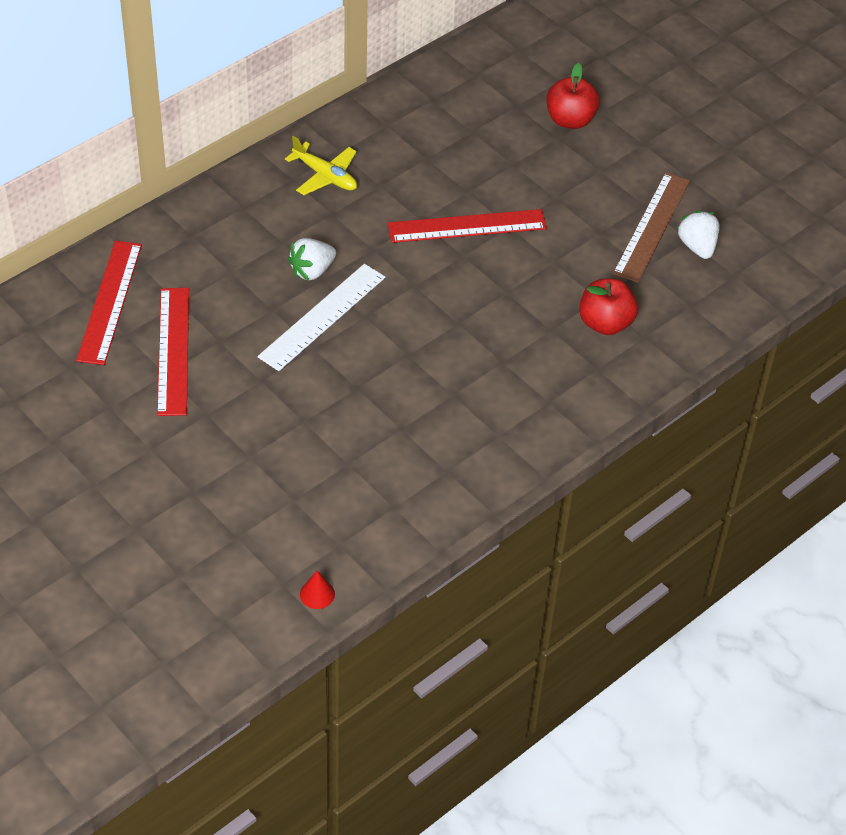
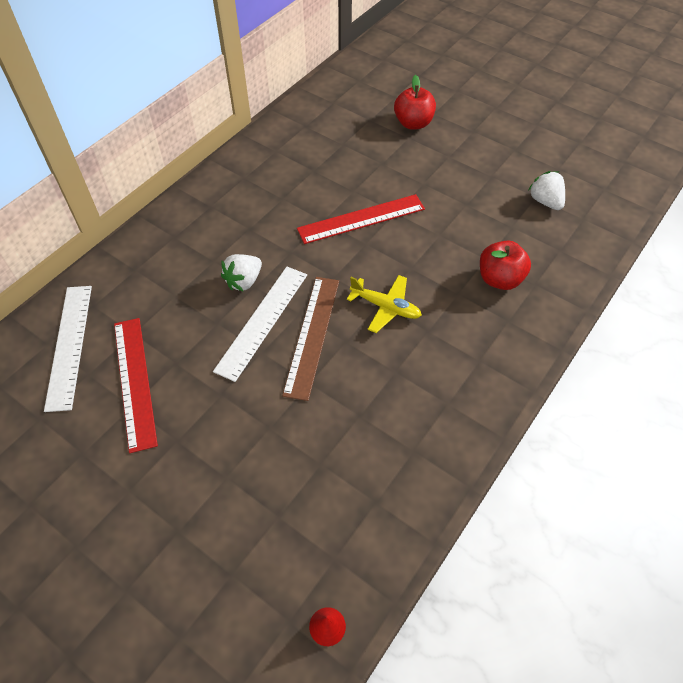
camera: 10 degrees left, 5 degrees up
red ruler [76,241,142,365] -> white ruler [44,286,92,412]
yellow plane [285,136,357,195] -> yellow plane moved to [347,275,422,333]
brown ruler [613,172,690,283] -> brown ruler moved to [282,277,339,401]

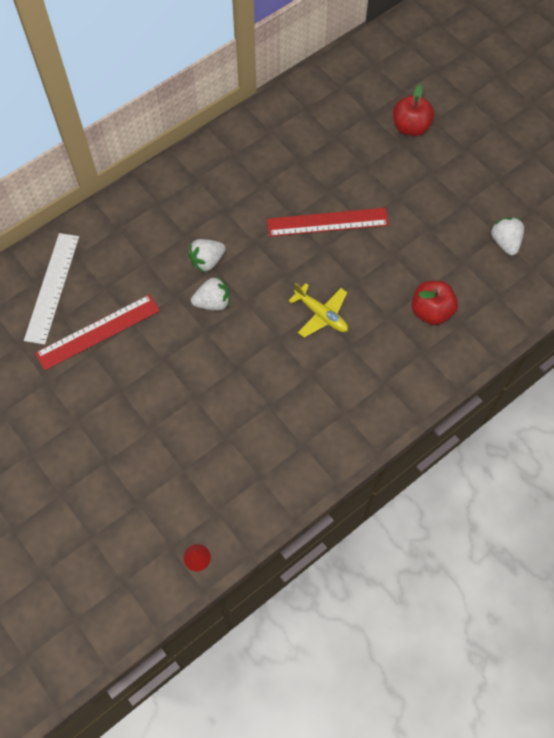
camera: 15 degrees right, 10 degrees up
red ruler [114,318,158,453] -> red ruler turned 60 degrees clockwise [35,294,160,370]
white ruler [213,267,307,382] -> white strawberry [191,277,230,311]
brown ruler [282,277,339,401] -> none

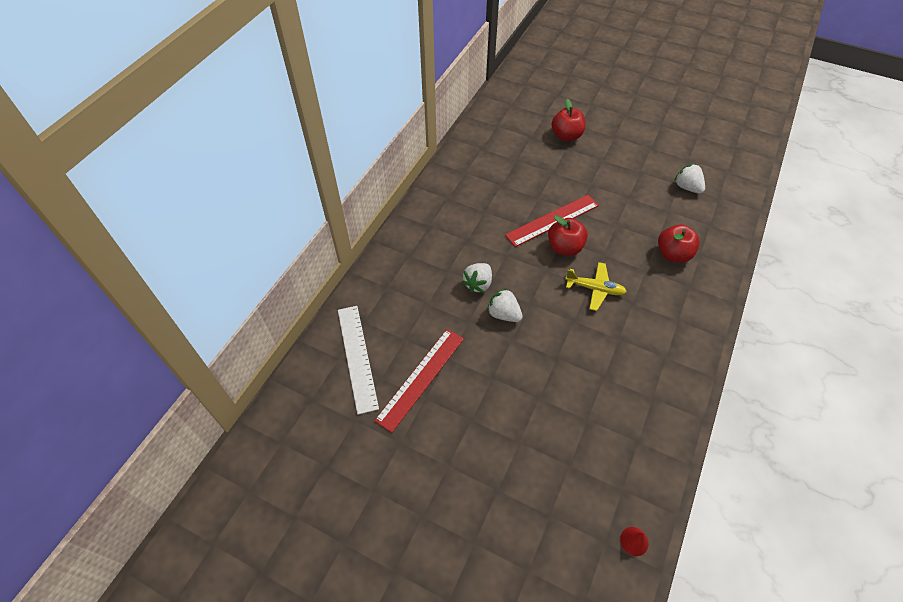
camera: 25 degrees left, 10 degrees down
white strawberry [191,277,230,311] -> white strawberry turned 105 degrees counterclockwise [487,288,523,322]
none -> red apple [548,215,588,256]

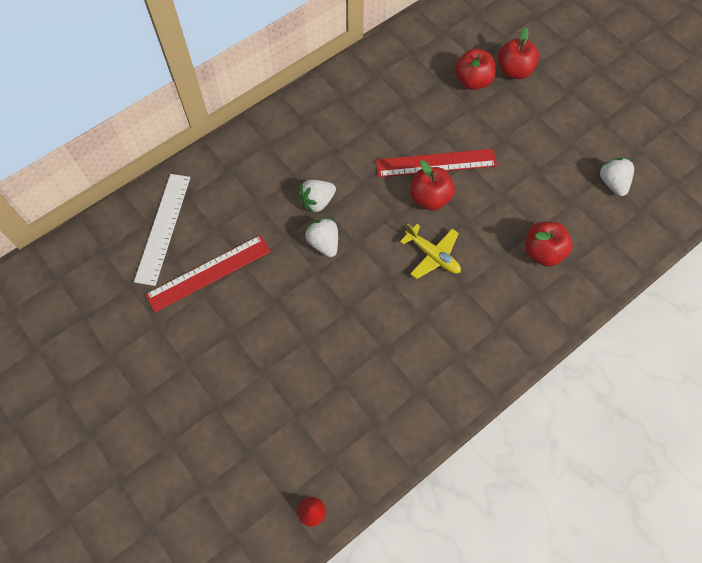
camera: 25 degrees right, 10 degrees up
none -> red apple [454,49,496,90]

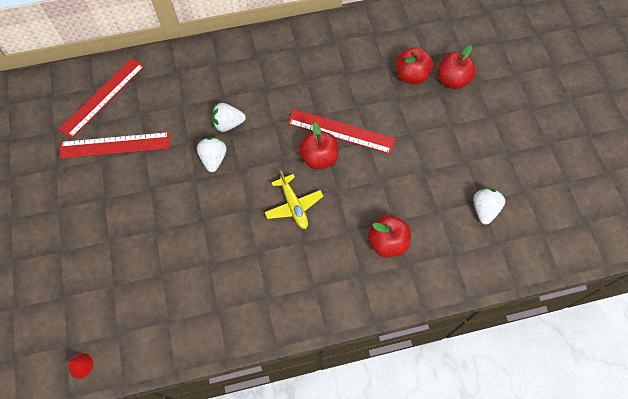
camera: 25 degrees right, 0 degrees up
white ruler [134,174,190,286] -> red ruler [59,58,145,139]

